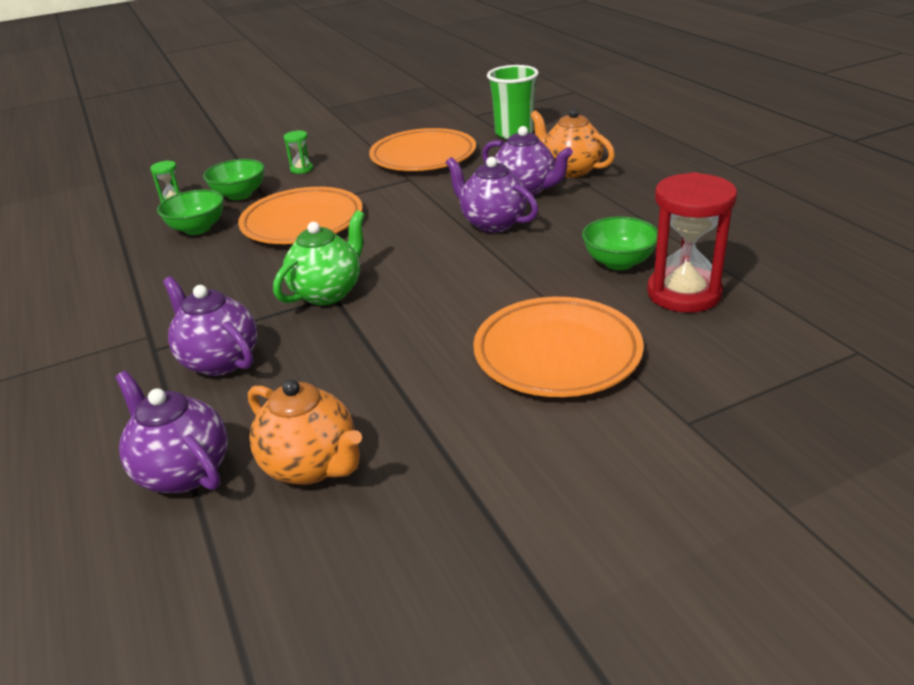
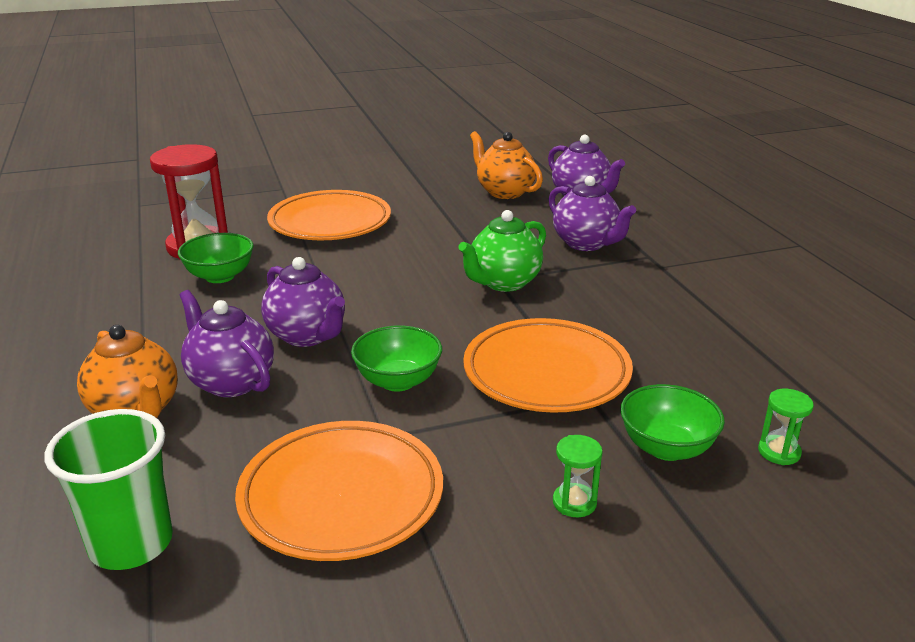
camera: 175 degrees left, 5 degrees down
green bowl [157,189,224,235] -> green bowl moved to [351,325,442,391]

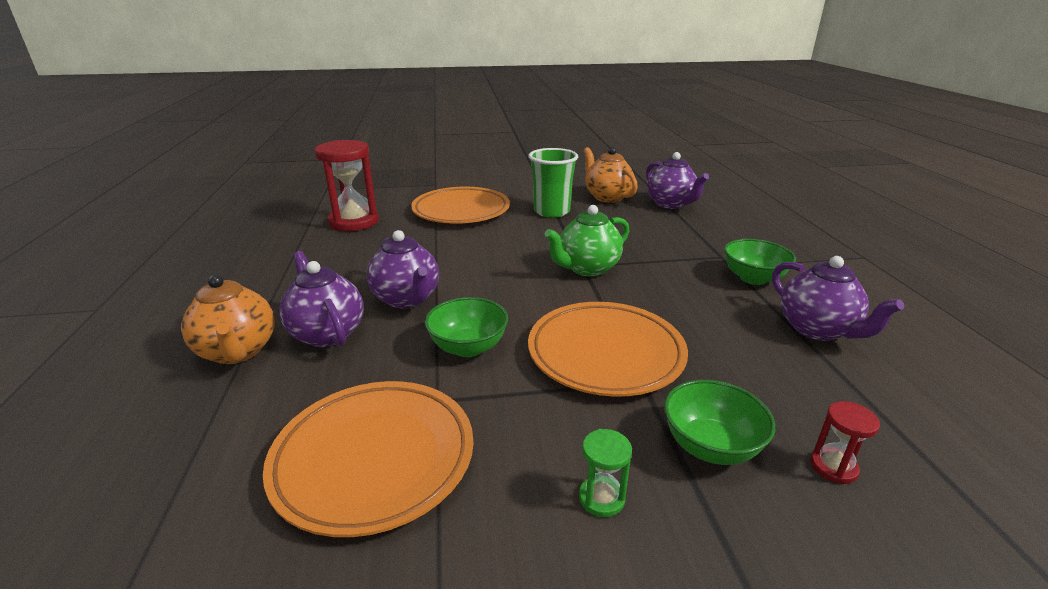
camera: 10 degrees right, 0 degrees up
green cup [45,409,173,570] -> green cup moved to [529,148,578,218]
green bowl [178,233,254,283] -> green bowl moved to [724,239,796,285]
purple teapot [549,176,636,251] -> purple teapot moved to [772,256,904,341]
green hourglass [758,389,814,465] -> red hourglass [811,401,880,484]

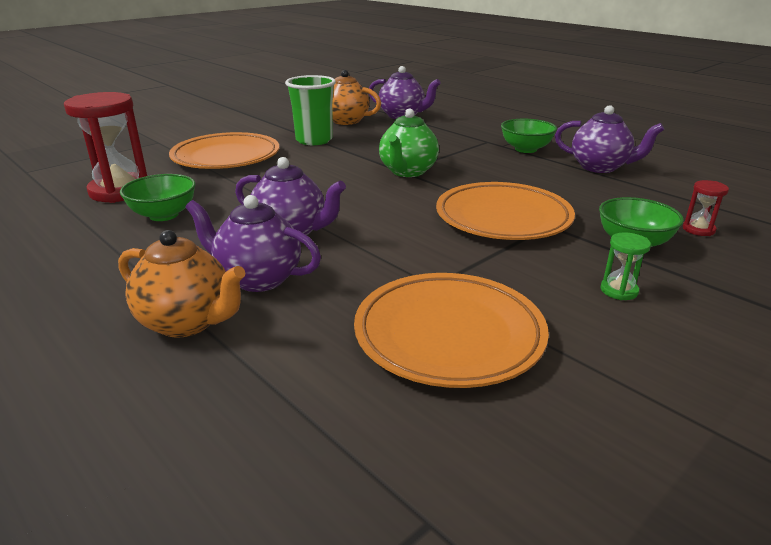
camera: 35 degrees left, 0 degrees up
green bowl [425,297,508,357] -> green bowl moved to [120,174,196,221]

